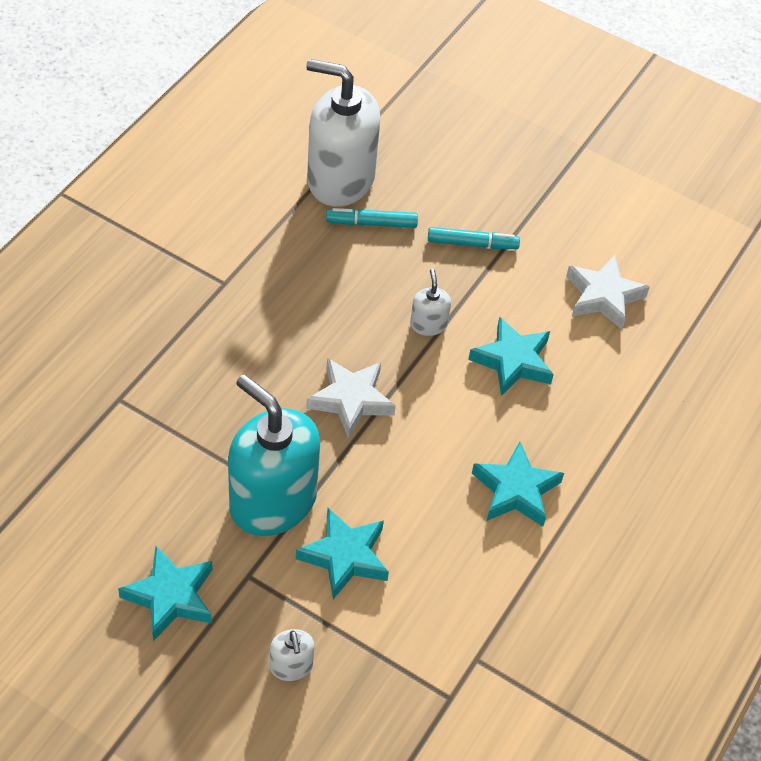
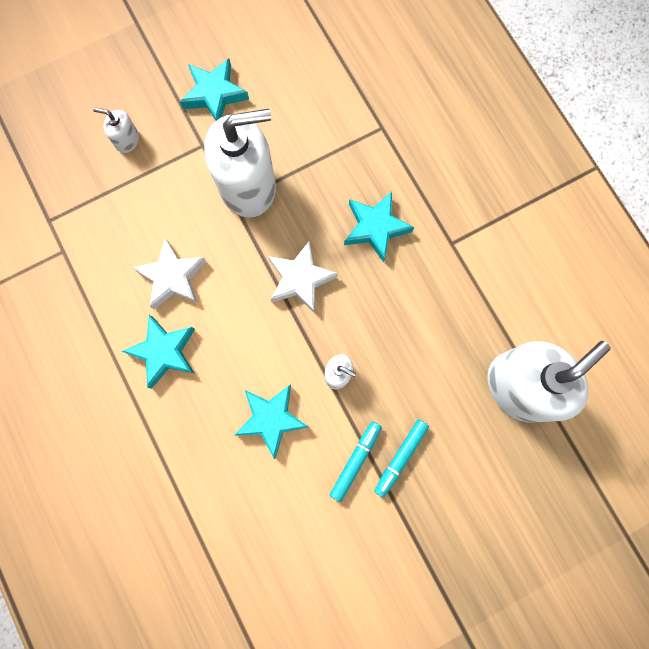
camera: 125 degrees right, 25 degrees up
turquoise soap dispenser [228,375,320,536] -> white soap dispenser [204,109,276,217]
turquoise star [296,508,389,599] -> turquoise star moved to [344,192,414,263]
turquoise marker [326,208,418,228] -> turquoise marker moved to [330,421,382,502]
white star [566,255,650,329] -> white star moved to [133,238,207,309]

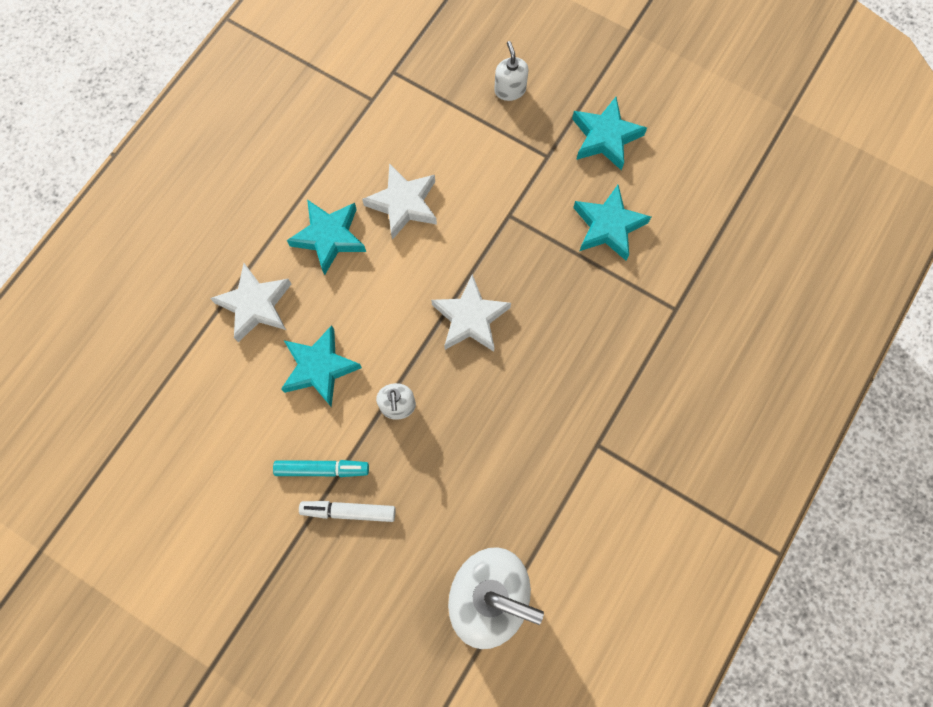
camera: 60 degrees right, 5 degrees down
white soap dispenser [204,109,276,217] -> none
turquoise star [344,192,414,263] -> turquoise star moved to [573,185,651,261]
turquoise marker [374,419,429,498] -> white marker [299,501,396,522]
none -> white star [210,263,291,342]

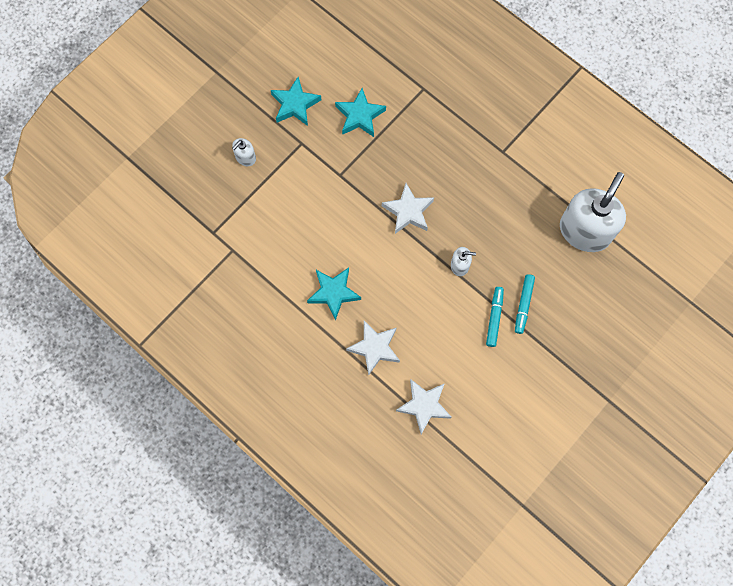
camera: 80 degrees left, 0 degrees up
turquoise star [281,325,362,407] -> none
white marker [299,501,396,522] -> turquoise marker [515,274,535,334]
white star [362,163,437,240] -> white star moved to [396,379,452,434]
white soap dispenser [494,41,529,101] -> white soap dispenser turned 45 degrees counterclockwise [232,138,256,166]

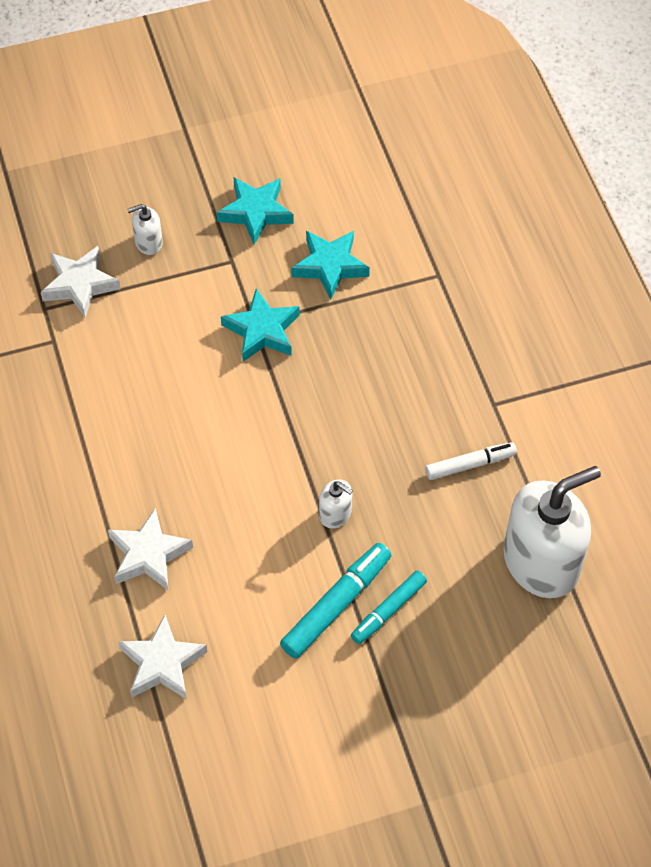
camera: 30 degrees right, 15 degrees down
turquoise star [307,268,361,320] -> turquoise star moved to [221,288,300,362]
white star [382,183,434,234] -> white star moved to [41,246,121,318]
turquoise marker [486,287,504,347] -> turquoise marker [280,543,392,659], size x1.51
none -> white marker [425,442,517,480]

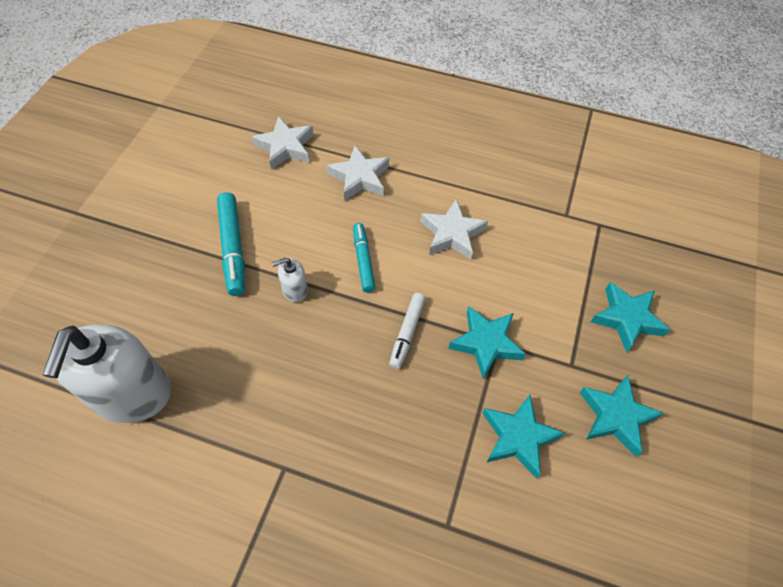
camera: 125 degrees right, 0 degrees up
white star [41,246,121,318] -> white star moved to [420,199,488,260]
white soap dispenser [127,204,163,255] -> turquoise star [591,282,670,353]
turquoise marker [351,571,427,644] -> turquoise marker moved to [353,223,375,292]
white marker [425,442,517,480] -> white marker moved to [389,293,426,369]

